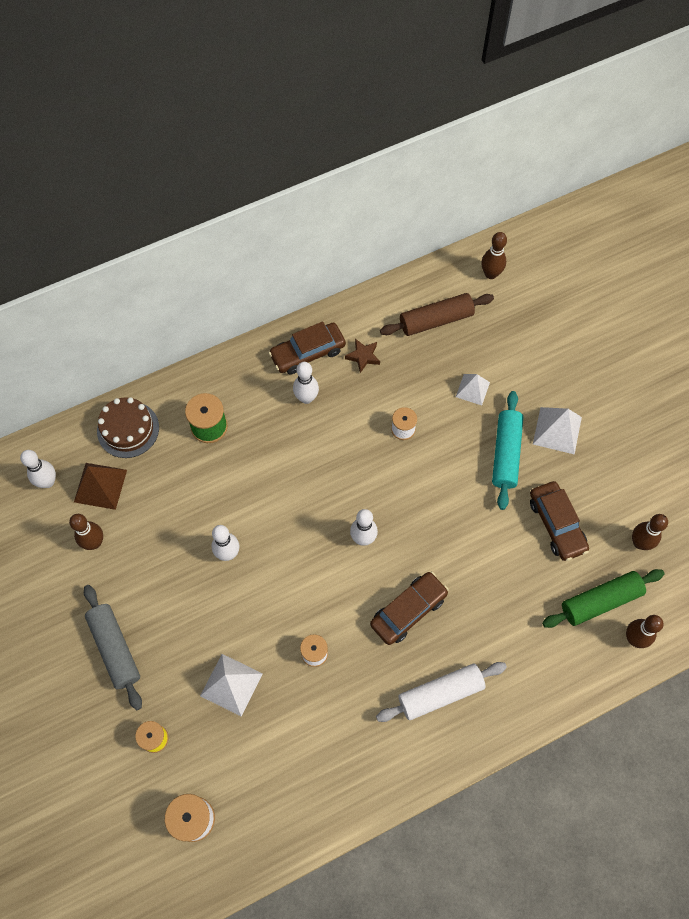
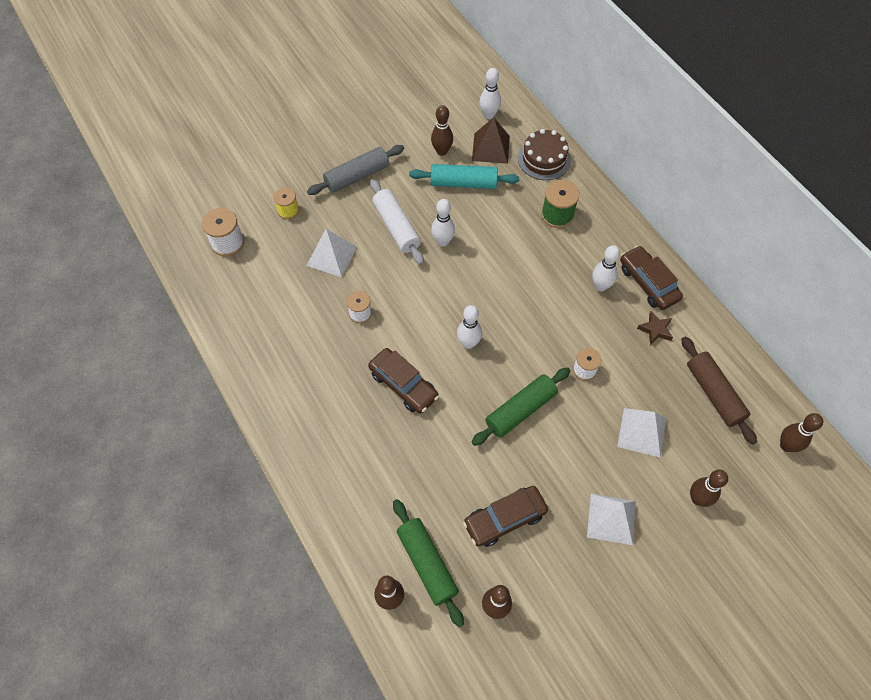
camera: 85 degrees right, 5 degrees down
white rolling pin [376,662,507,722] -> white rolling pin moved to [370,179,424,265]
white pyramid [456,374,490,405] -> white pyramid [617,408,666,458], size x1.51
turquoise rolling pin [492,391,523,510] -> turquoise rolling pin moved to [409,164,519,189]
none -> green rolling pin [472,367,570,446]
none -> brown bowling pin [690,470,728,507]

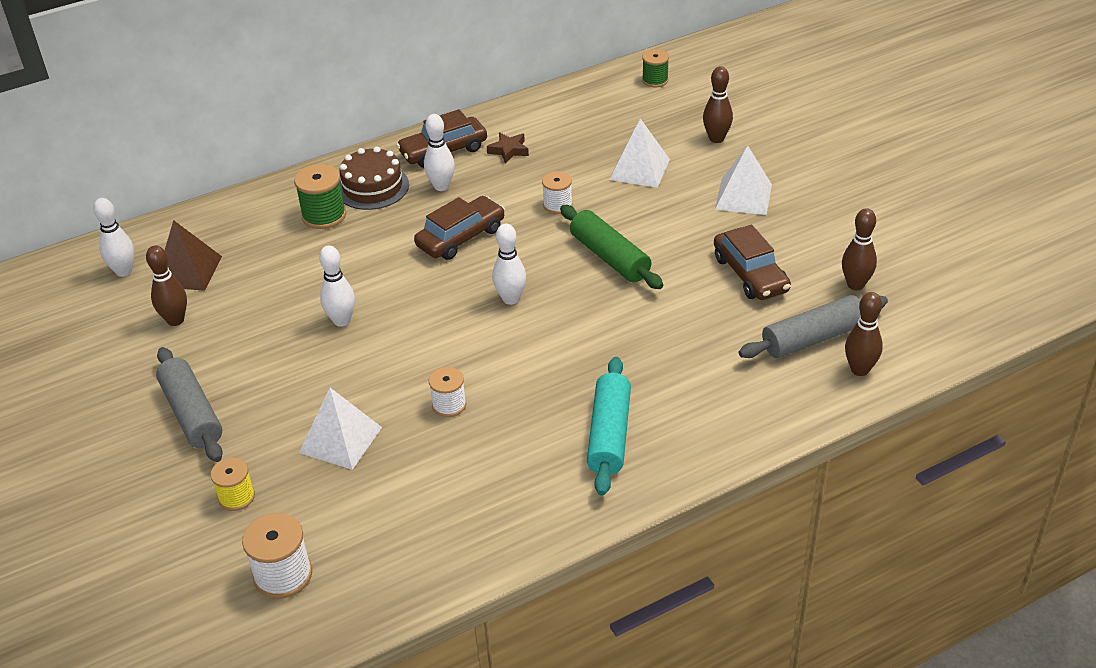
camera: 85 degrees left, 20 degrees down
brown car [368,348,439,414] -> brown car moved to [414,196,505,260]
white rolling pin [370,179,424,265] -> none
green rolling pin [393,499,464,627] -> grey rolling pin [738,295,888,358]
turquoise rolling pin [409,164,519,189] -> turquoise rolling pin moved to [587,357,631,496]
brown cake [518,129,571,180] -> brown cake moved to [339,146,409,210]
brown rolling pin [681,336,757,444] -> none
brown bowling pin [780,413,823,452] -> green spool [642,49,669,87]

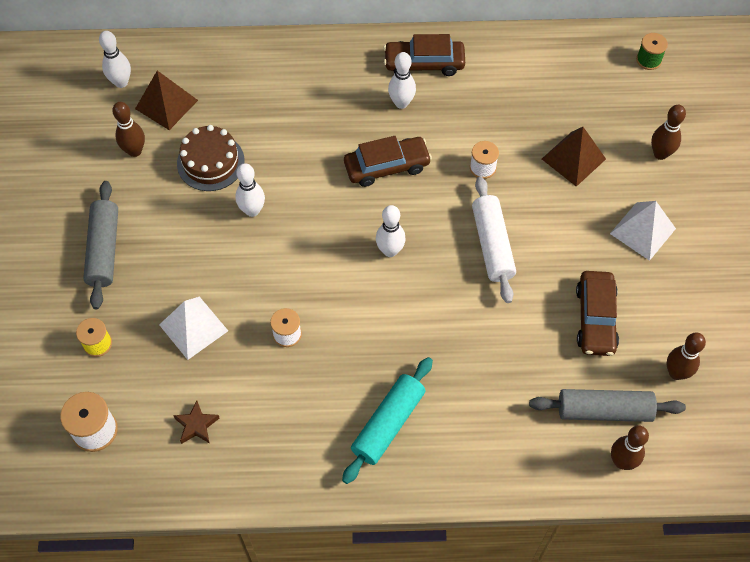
camera: 25 degrees right, 20 degrees up
green spool [294,164,346,229] -> none
brown cake [339,146,409,210] -> brown cake moved to [177,125,245,191]
brown star [487,132,529,164] -> brown star moved to [173,400,219,444]
green rolling pin [560,205,663,289] -> white rolling pin [472,176,516,303]
white pyramid [609,119,670,188] -> brown pyramid [542,127,606,187]

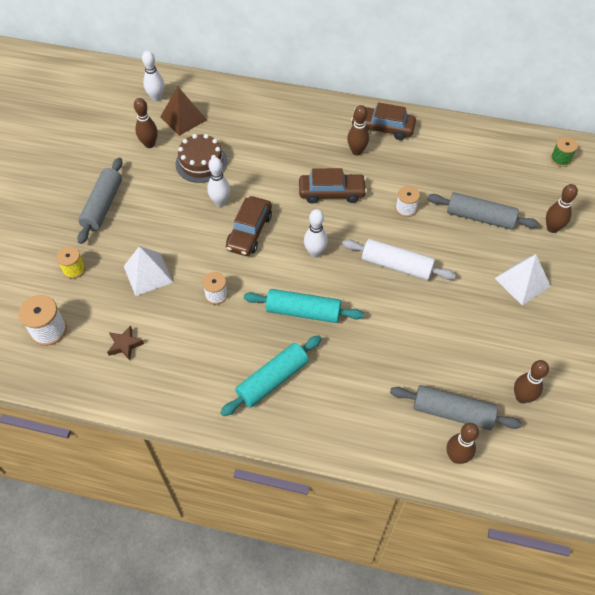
camera: 15 degrees right, 5 degrees down
white bowling pin [388,52,416,109] -> brown bowling pin [347,105,369,155]
white rolling pin [472,176,516,303] -> white rolling pin turned 75 degrees counterclockwise [342,239,456,280]
brown pyramid [542,127,606,187] -> grey rolling pin [427,192,539,230]
brown car [576,271,619,356] -> brown car moved to [226,196,272,256]
none -> turquoise rolling pin [244,289,364,323]

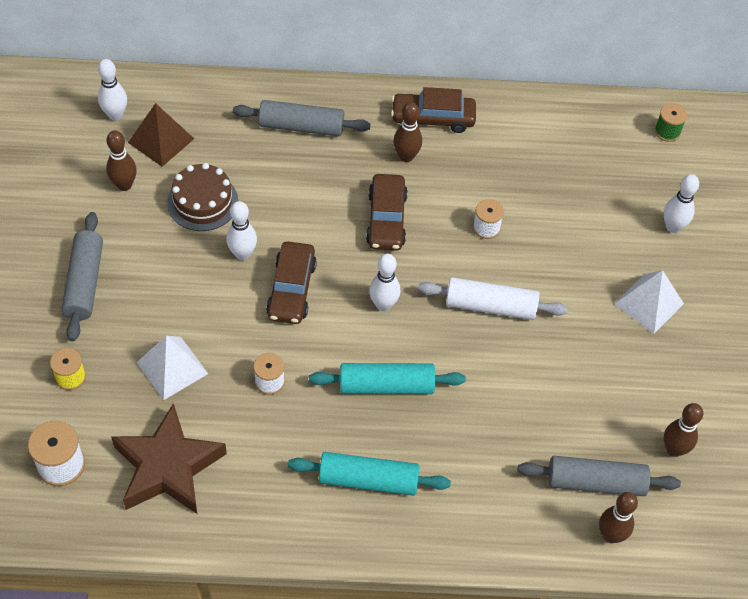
camera: 15 degrees left, 0 degrees up
brown star [107,325,144,360] -> brown star [111,403,227,514], size x2.40
turquoise rolling pin [220,335,322,416] -> turquoise rolling pin turned 60 degrees clockwise [288,452,451,495]
brown car [299,168,367,203] -> brown car turned 105 degrees clockwise [366,174,408,251]
grey rolling pin [427,192,539,230] -> grey rolling pin moved to [233,100,371,136]
brown bowling pin [546,184,578,233] -> white bowling pin [664,174,699,233]

